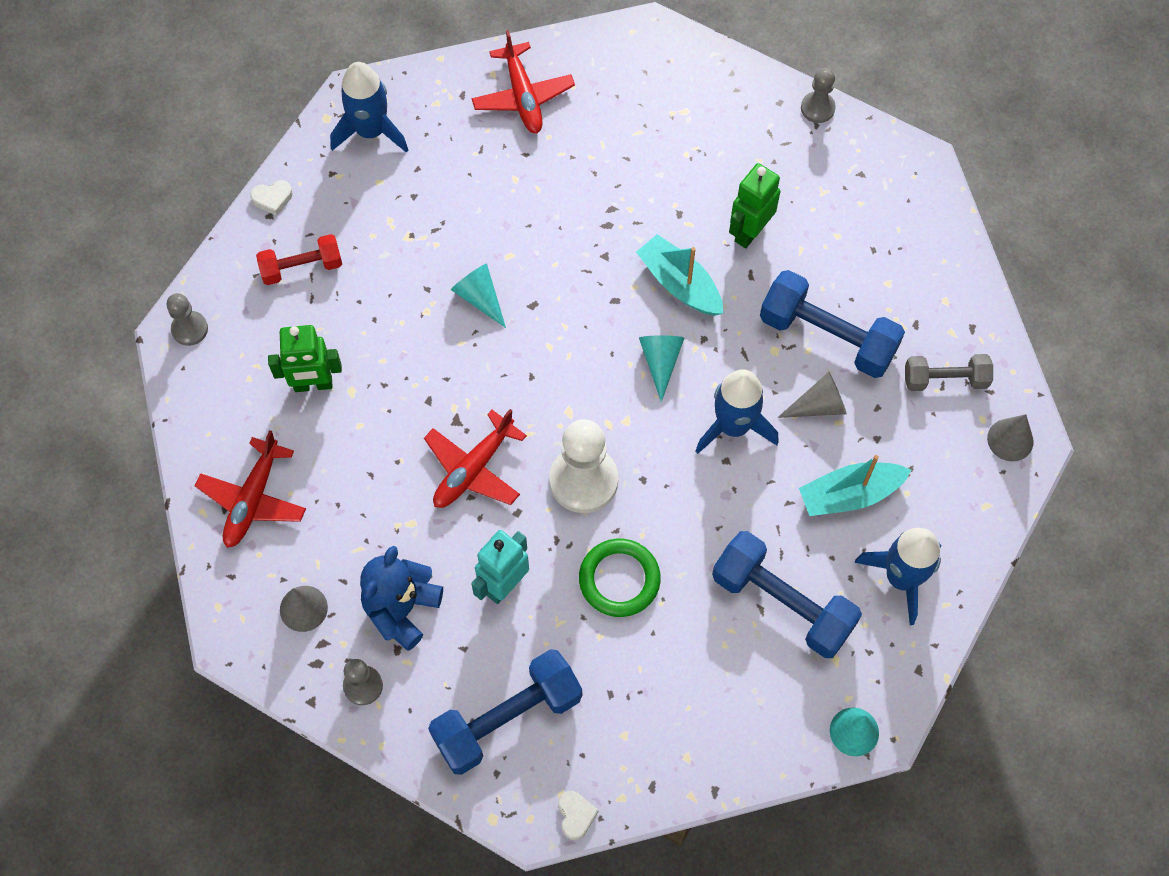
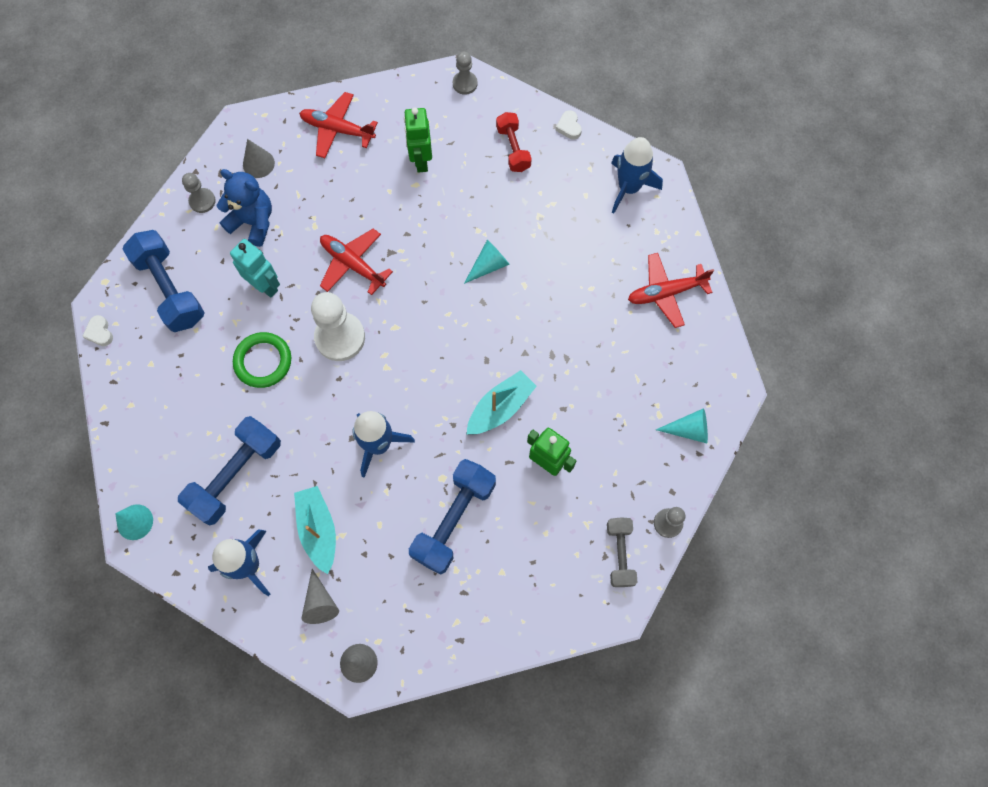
camera: 90 degrees right, 5 degrees up
white heart [558,791,599,840] -> white heart turned 75 degrees clockwise [82,315,113,346]
turquoise cone [639,335,684,402] -> turquoise cone moved to [656,408,708,443]
grey cone [777,372,847,418] -> grey cone moved to [302,569,339,624]
grey dumbbell [905,354,993,391] -> grey dumbbell moved to [607,517,637,587]

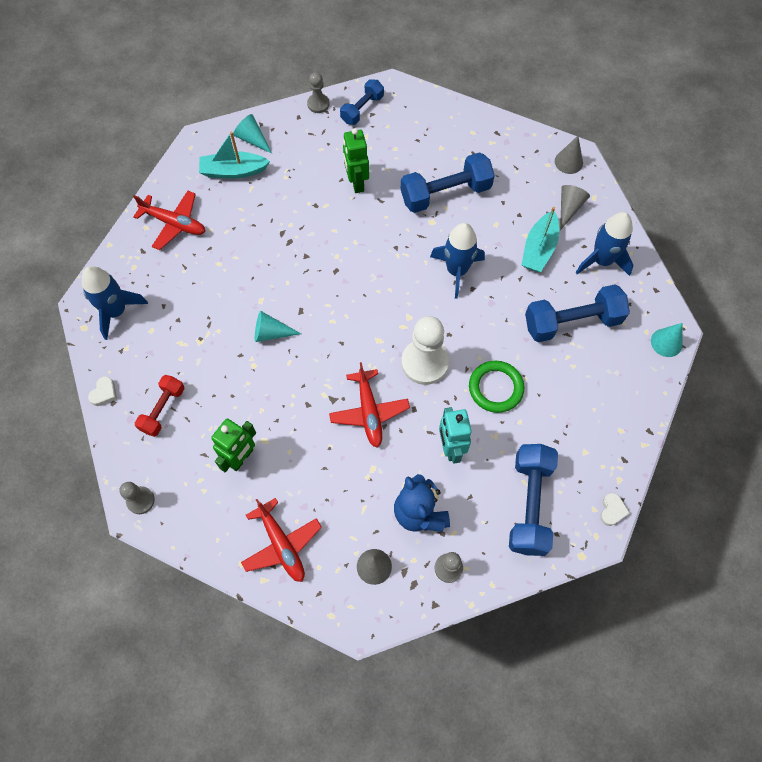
camera: 140 degrees left, 5 degrees down
turquoise boat [467,370,537,434] -> turquoise boat moved to [199,132,270,179]
grey dumbbell [607,517,637,587] -> blue dumbbell [340,79,384,125]

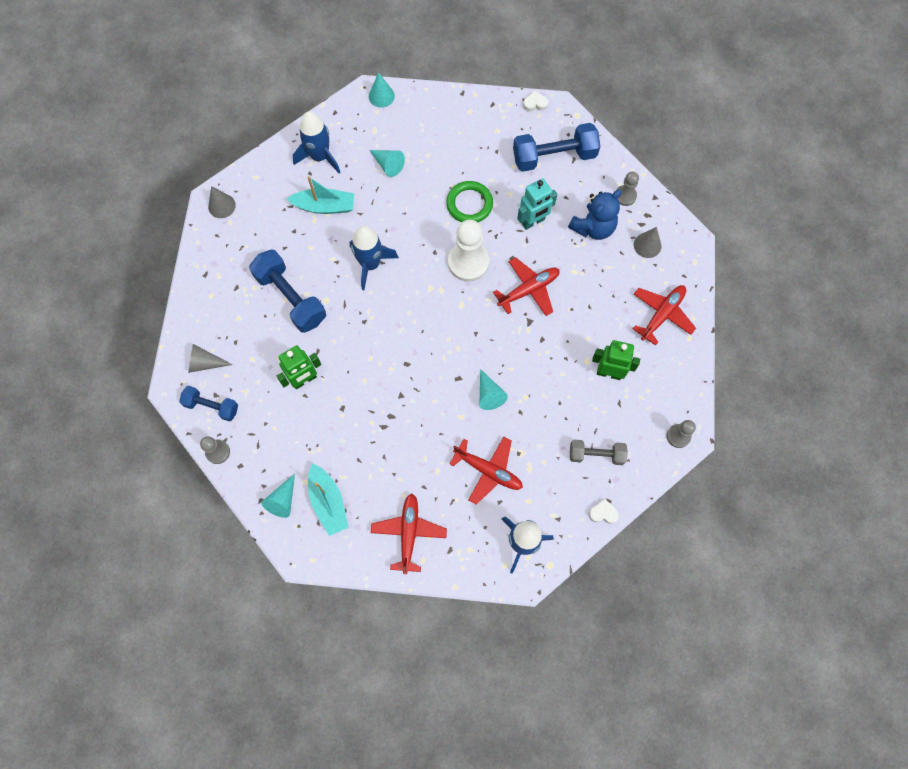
camera: 110 degrees left, 5 degrees up
red dumbbell [135,375,184,437] -> grey dumbbell [570,440,628,465]
blue dumbbell [525,284,630,342] -> turquoise cone [369,150,405,177]
grey cone [560,185,590,230] -> grey cone moved to [188,344,233,373]
none -> red plane [449,437,523,505]

